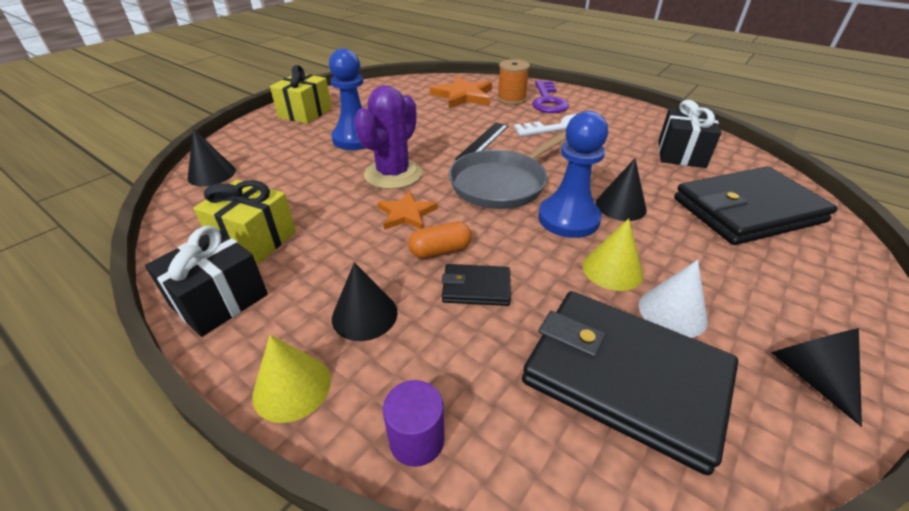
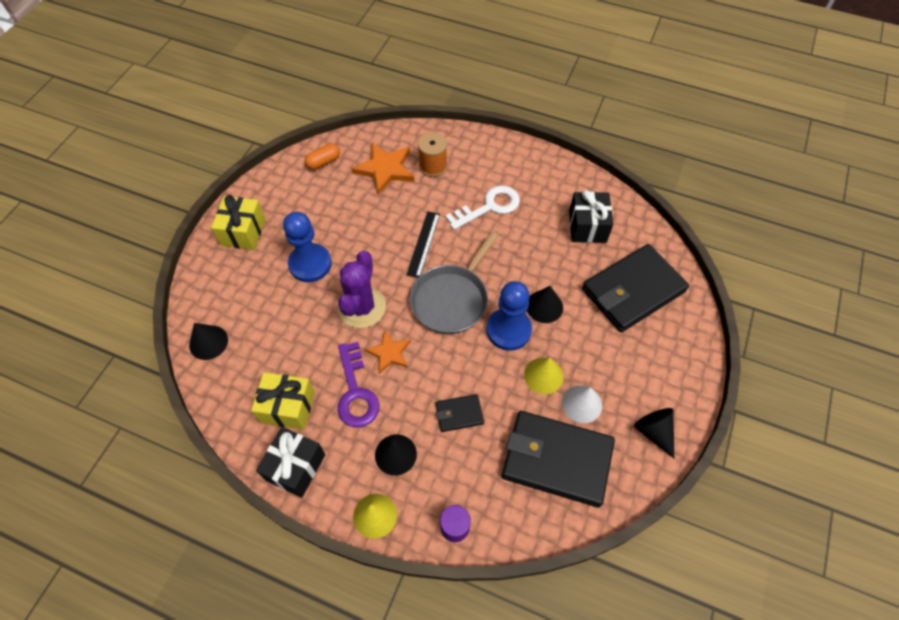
camera: 15 degrees left, 20 degrees up
orange capsule [408,221,472,258] -> orange capsule moved to [305,144,340,170]
purple key [532,80,569,113] -> purple key moved to [337,342,380,428]

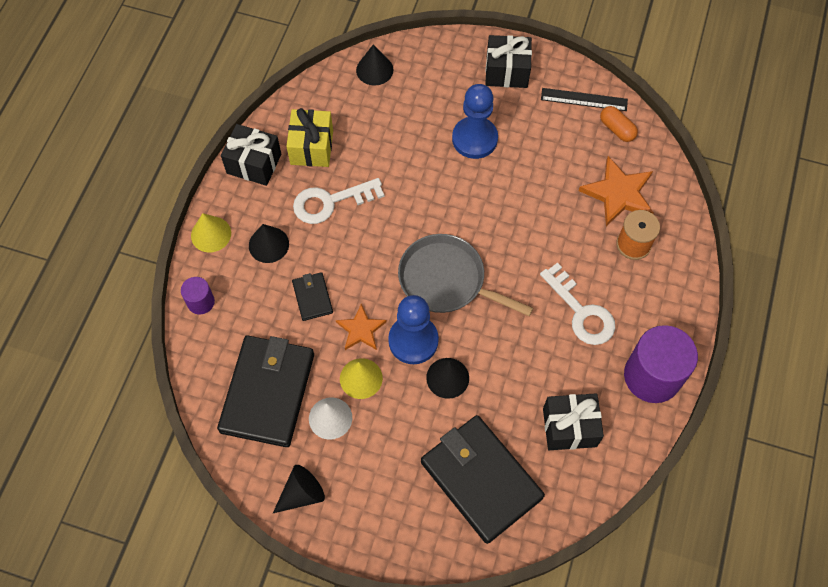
camera: 85 degrees right, 5 degrees up
yellow gift [211,195,266,250] -> black gift [485,35,532,88]
purple key [337,342,380,428] -> white key [293,178,385,224]
purple cactus [338,250,386,328] -> none
orange star [365,330,411,374] -> orange star moved to [336,304,387,350]
black ruler [407,211,440,278] -> black ruler moved to [541,88,628,111]
none -> purple cylinder [624,325,698,403]

